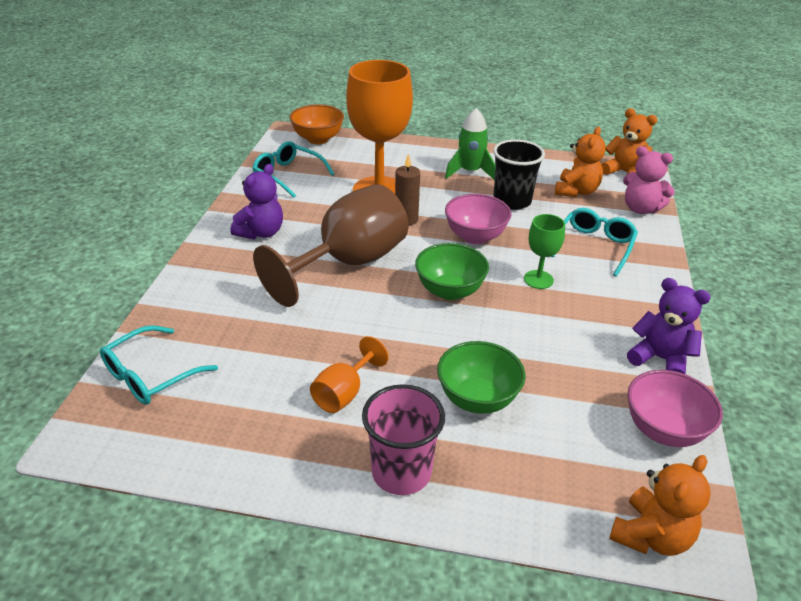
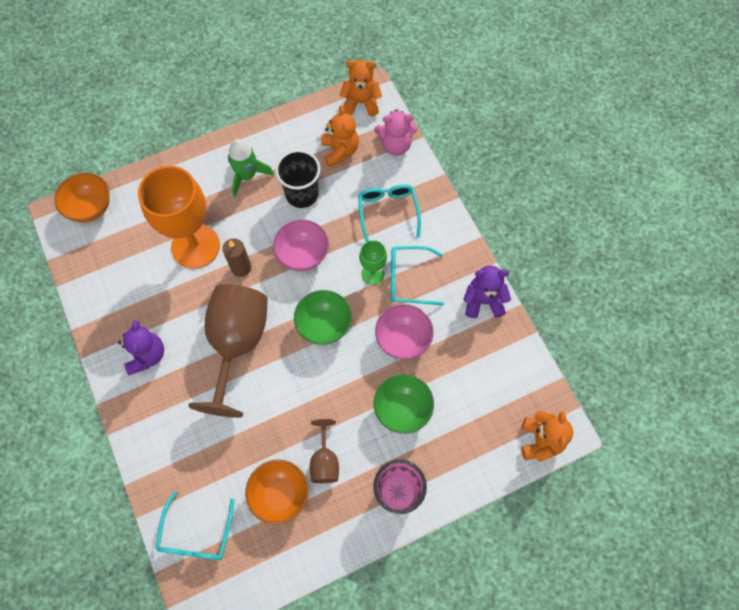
camera: 35 degrees left, 30 degrees up
turquoise glasses [252,141,334,198] -> turquoise glasses moved to [391,246,444,305]
orange goblet [310,336,389,413] -> brown goblet [310,419,339,483]
pink bowl [627,370,723,447] -> pink bowl moved to [375,304,434,360]
none -> orange bowl [245,459,309,524]

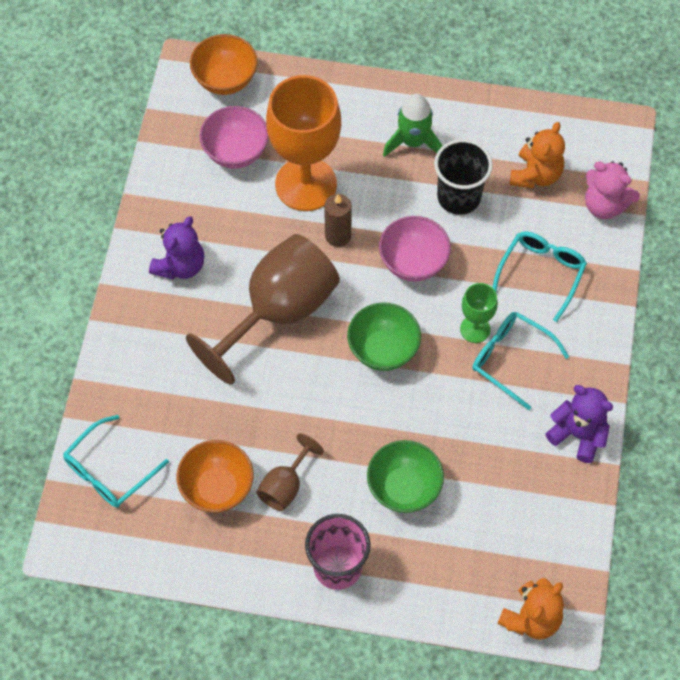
camera: 35 degrees right, 5 degrees down
orange teddy bear [340,60,382,116] -> none
pink bowl [375,304,434,360] -> pink bowl moved to [200,106,269,169]

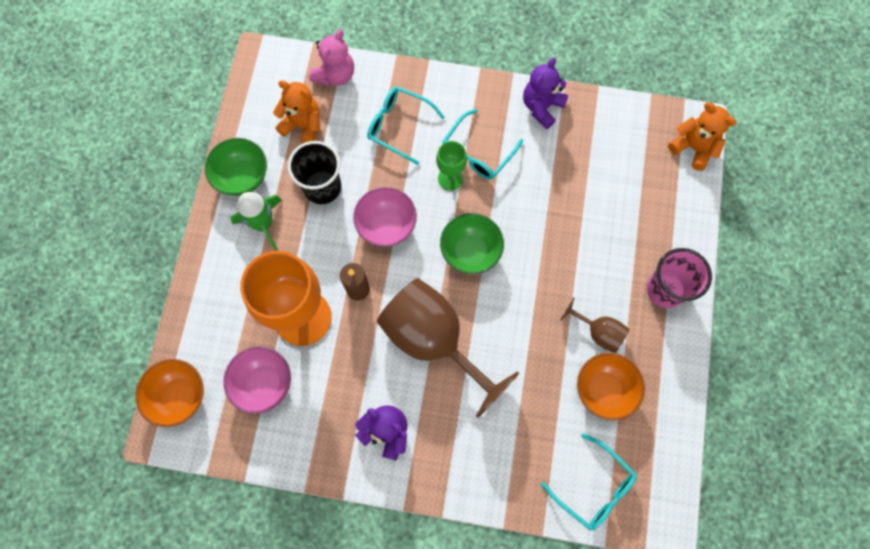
camera: 90 degrees left, 10 degrees up
green bowl [367,440,444,513] -> green bowl moved to [205,138,267,196]

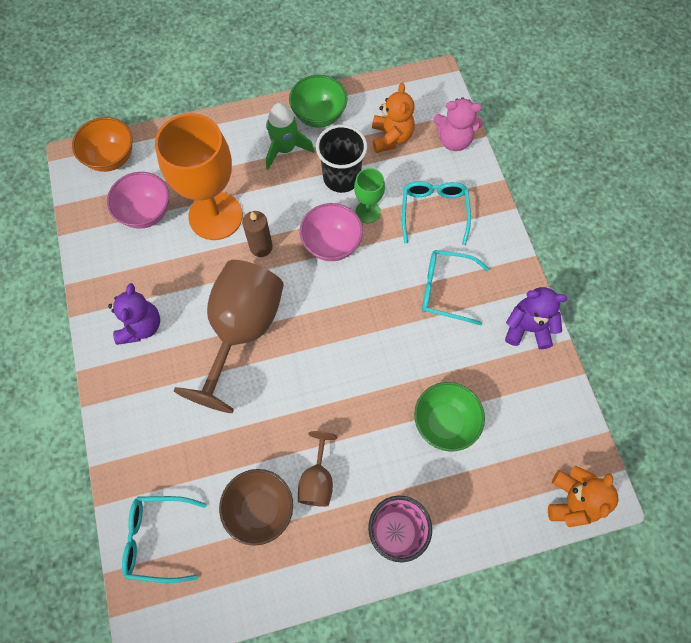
camera: 65 degrees right, 5 degrees down
green goblet [436,141,467,191] -> green goblet moved to [354,168,385,223]
green bowl [440,213,504,274] -> green bowl moved to [414,382,485,451]
turquoise glasses [541,433,636,531] -> turquoise glasses turned 75 degrees clockwise [122,496,207,583]
orange bowl [577,353,645,421] -> brown bowl [219,469,293,546]

